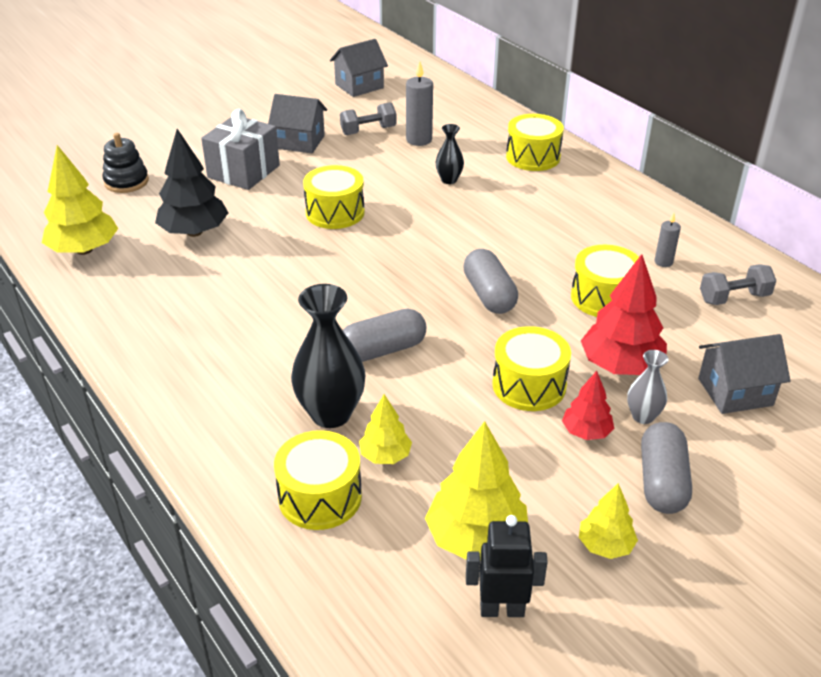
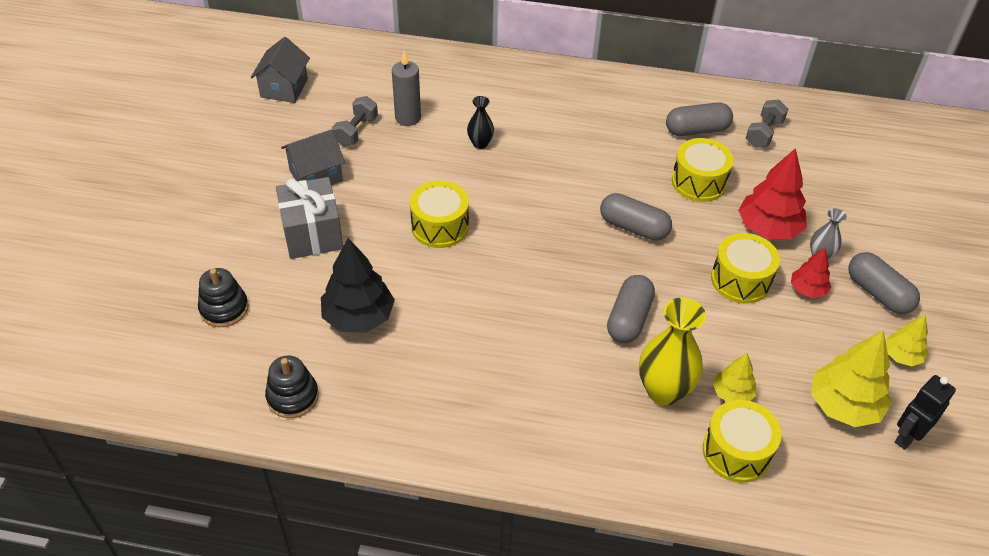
camera: 45 degrees left, 10 degrees up
yellow tree [42,145,118,255] -> black stacking toy [265,355,319,418]
black vase [291,284,366,428] -> yellow vase [639,298,706,405]
yellow drum [506,114,564,171] -> none
grey candle [655,213,681,267] -> grey capsule [666,102,733,136]
grey house [698,334,790,414] -> none

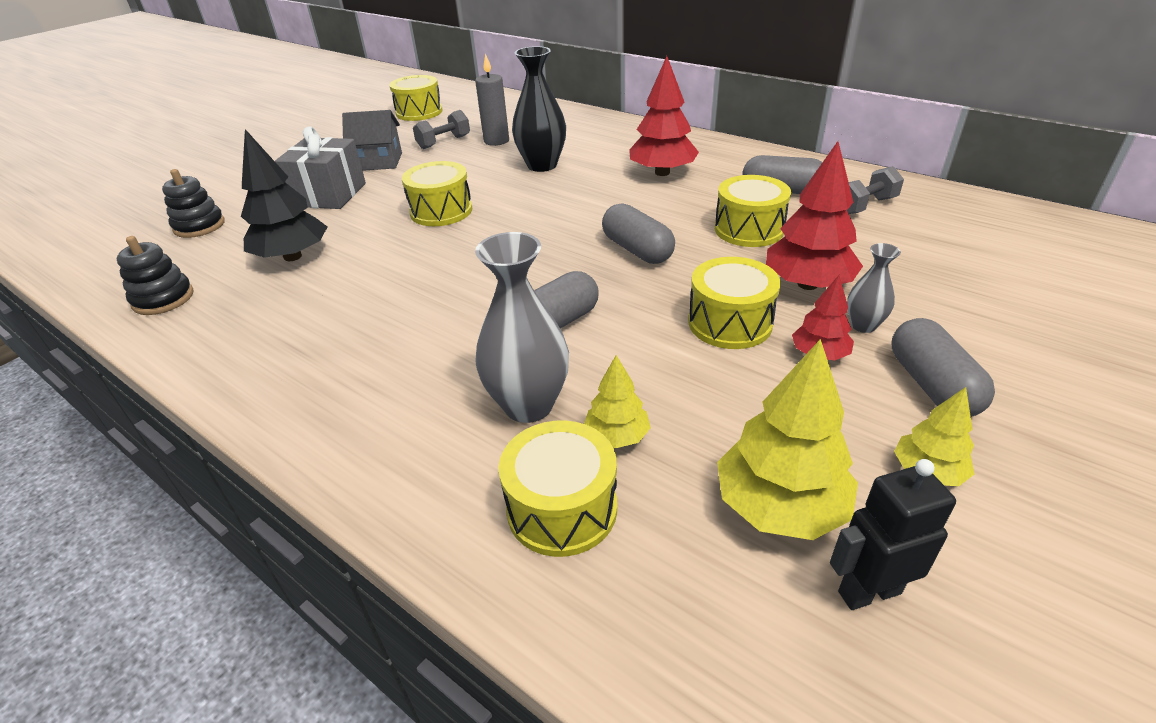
camera: 30 degrees right, 10 degrees down
grey house [251,37,310,103] -> yellow drum [389,75,443,121]
black vase [467,96,494,149] -> black vase [512,46,566,172], size x1.87
yellow vase [639,298,706,405] -> grey vase [475,232,569,423]
none -> red tree [629,56,699,176]

